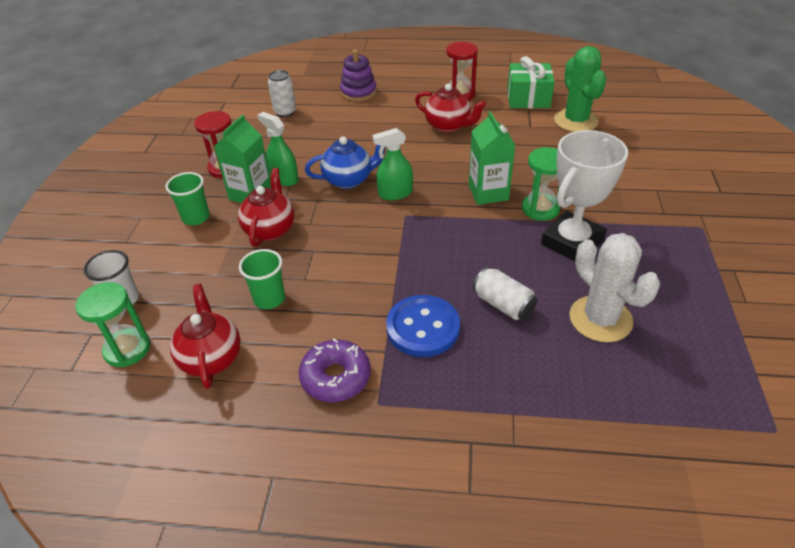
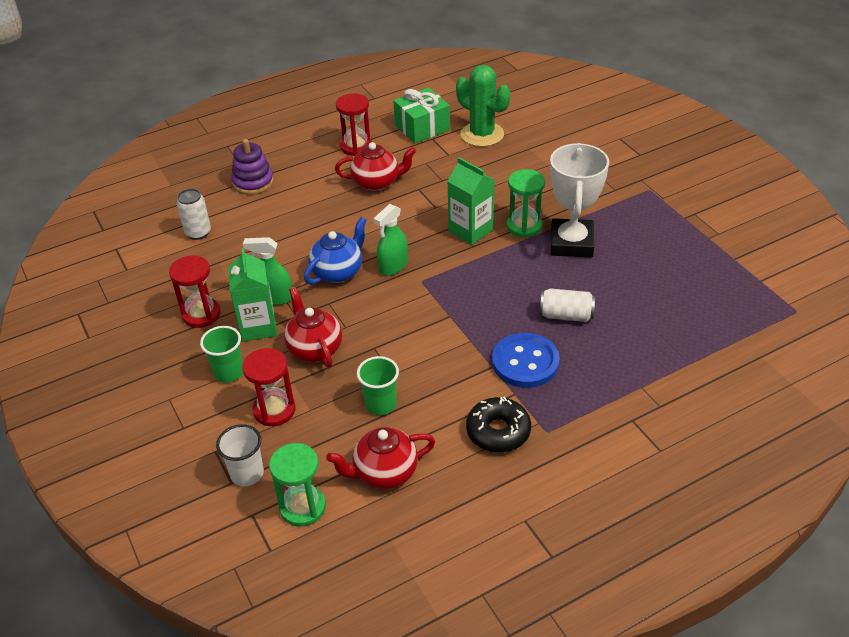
camera: 35 degrees left, 0 degrees up
red teapot [170,284,241,389] -> red teapot turned 60 degrees counterclockwise [326,427,435,489]
purple donut [299,339,371,402] -> black donut [466,397,531,453]
white cactus [569,233,660,342] -> none
none -> red hourglass [242,348,296,426]

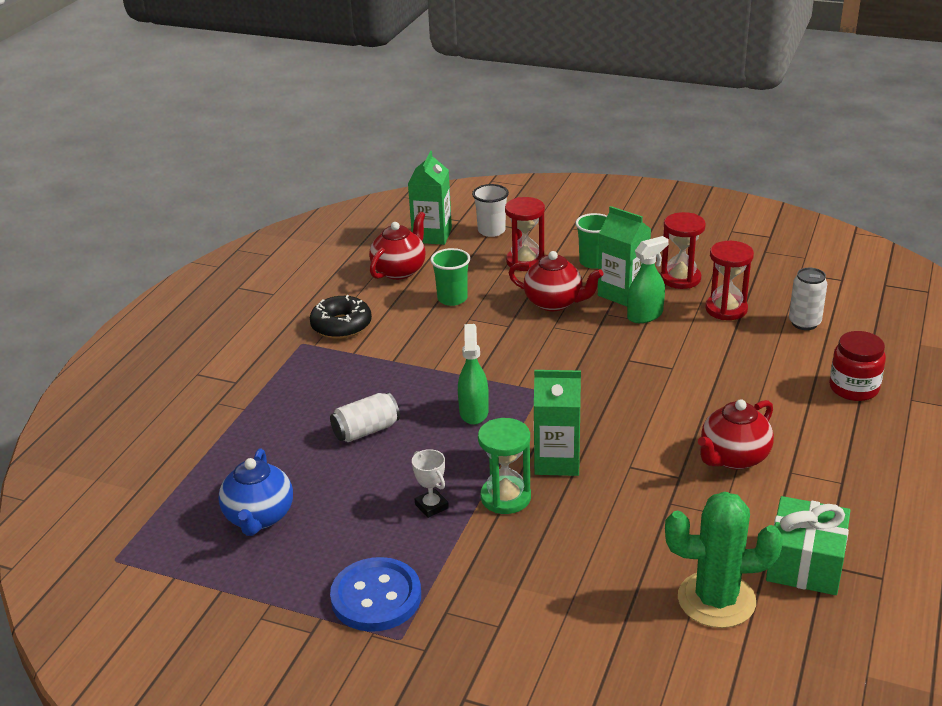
camera: 140 degrees right, 10 degrees down
purple stacking toy [231,139,274,195] -> red jar [829,331,886,401]
green hourglass [269,443,326,527] -> green carton [408,151,452,245]
blue teapot [304,217,367,285] -> blue teapot moved to [218,448,293,536]
red hourglass [336,93,372,156] -> red hourglass moved to [705,241,754,320]
green spray bottle [373,204,408,276] -> green spray bottle moved to [458,324,489,425]
blue button [492,333,560,388] -> blue button moved to [330,557,421,632]
white trophy [550,143,609,257] -> white trophy [412,449,449,518], size x0.43

